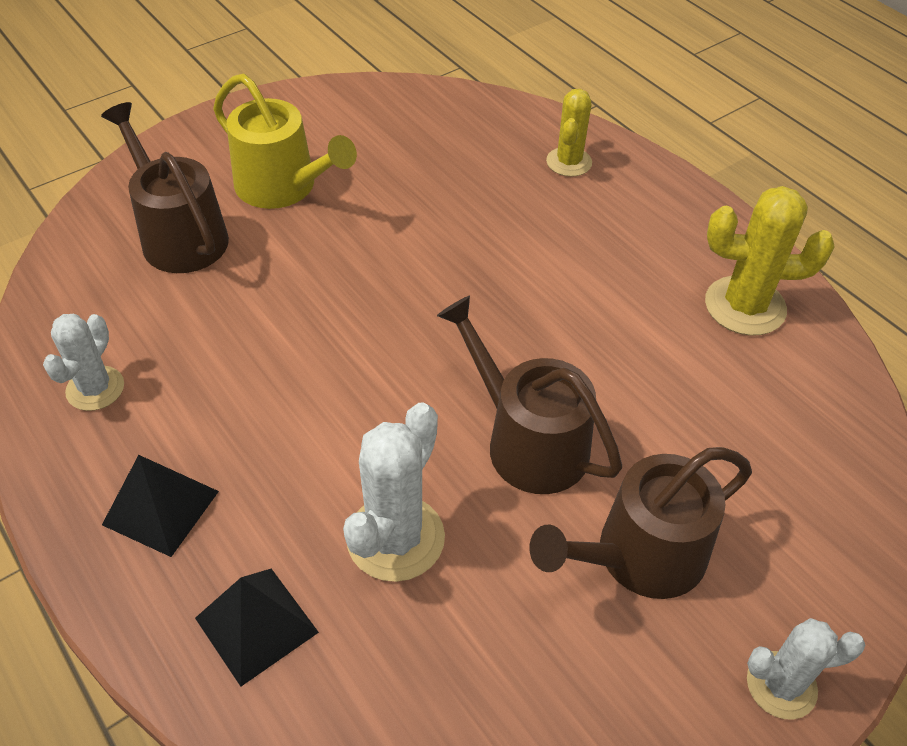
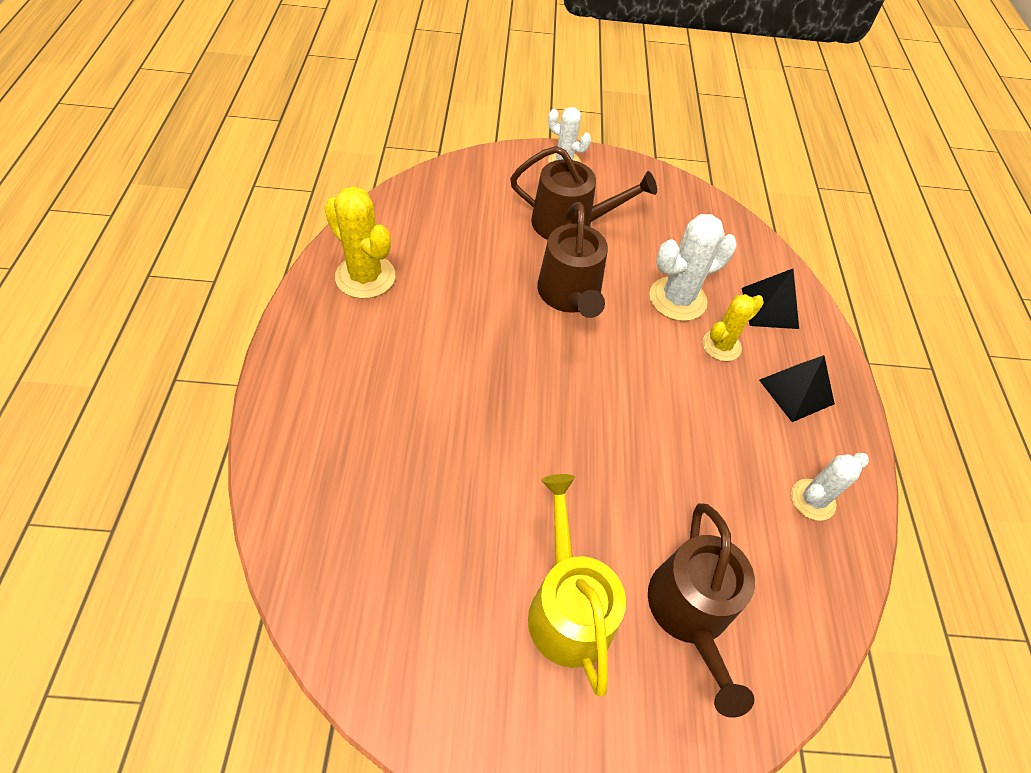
camera: 145 degrees left, 5 degrees up
yellow cactus [546,89,592,177] -> yellow cactus moved to [703,294,764,361]

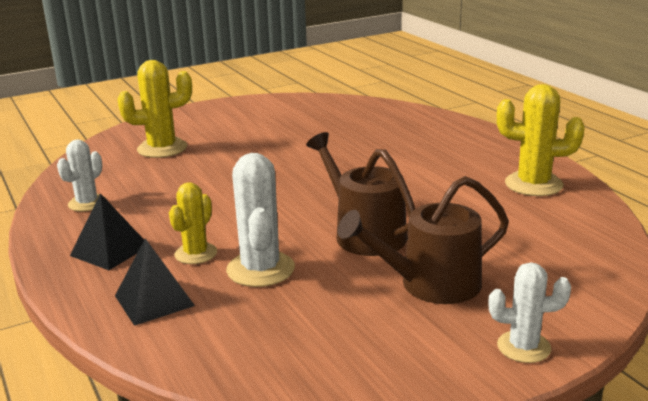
camera: 155 degrees right, 30 degrees down
yellow watering can [528,474,626,696] -> none
brown watering can [648,503,755,718] -> yellow cactus [117,60,192,158]
white cactus [649,214,737,321] -> white cactus turned 45 degrees counterclockwise [226,153,295,287]

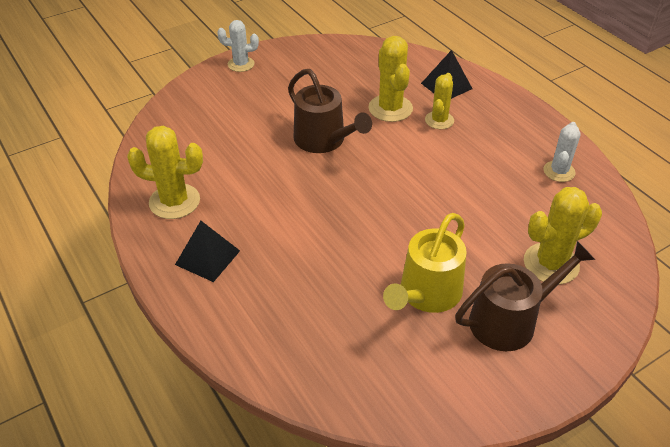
camera: 175 degrees right, 20 degrees up
black pyramid [70,193,144,270] -> black pyramid moved to [175,221,240,282]
white cactus [226,153,295,287] -> yellow cactus [369,36,413,122]
brown watering can [338,176,509,304] -> brown watering can moved to [455,241,595,351]
none -> yellow watering can [383,213,467,313]

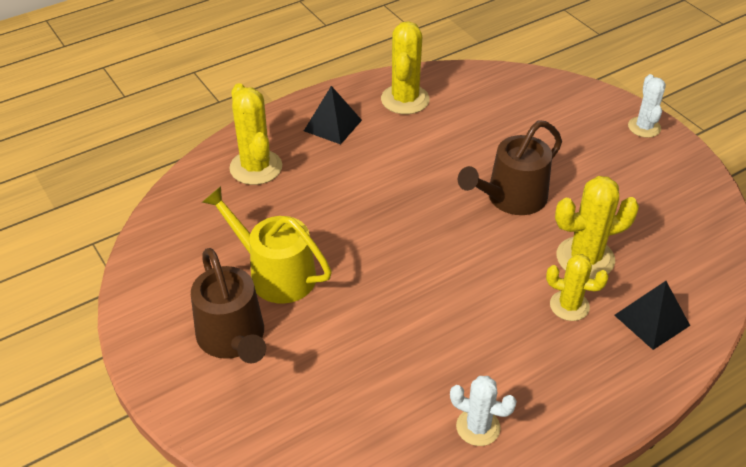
camera: 90 degrees right, 0 degrees up
yellow cactus [524,187,602,284] -> yellow cactus moved to [229,83,282,185]

